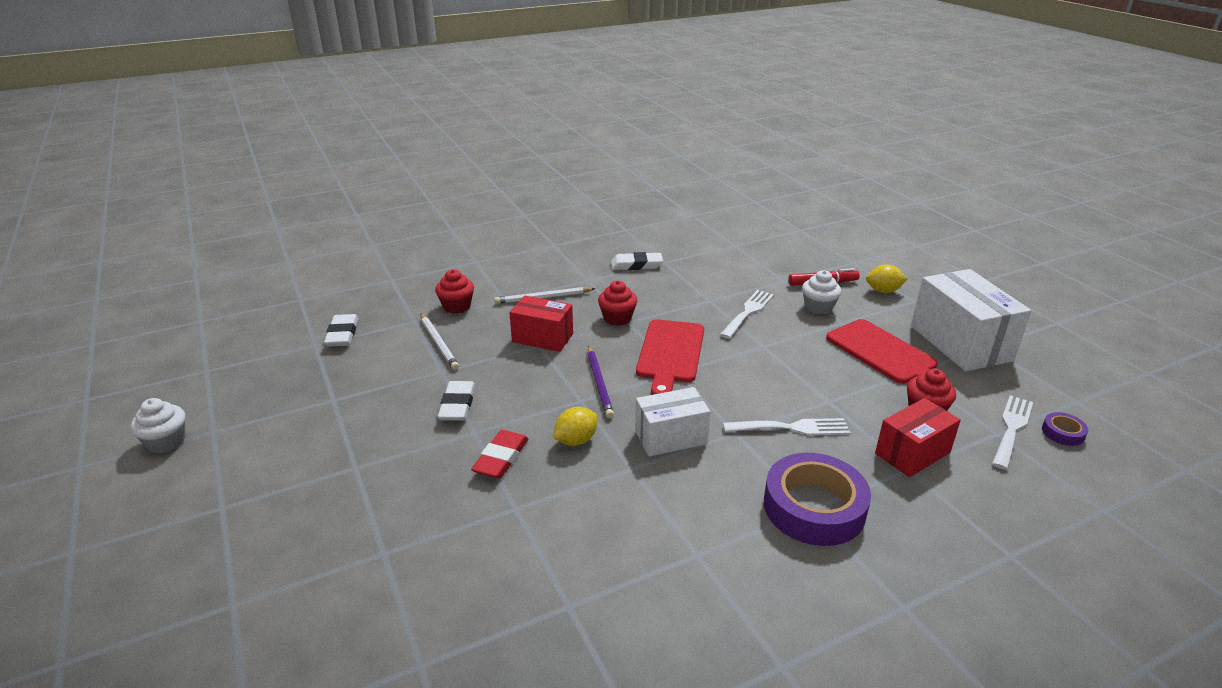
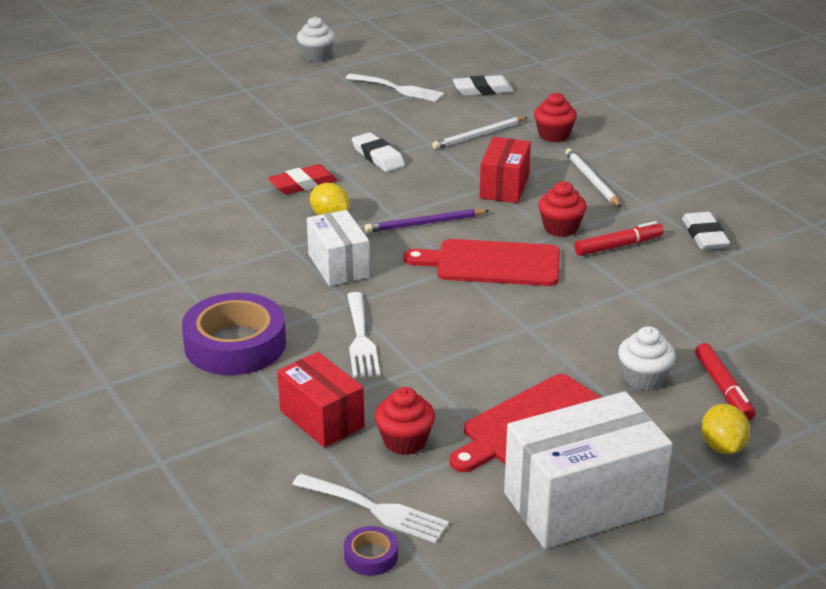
camera: 85 degrees right, 0 degrees up
white eraser [438,381,475,421] -> white eraser turned 60 degrees clockwise [352,132,405,172]
red eraser [471,430,529,479] -> red eraser turned 45 degrees counterclockwise [268,164,338,195]
white fork [720,290,774,339] -> white fork moved to [345,73,444,102]
none -> red marker [574,221,664,256]

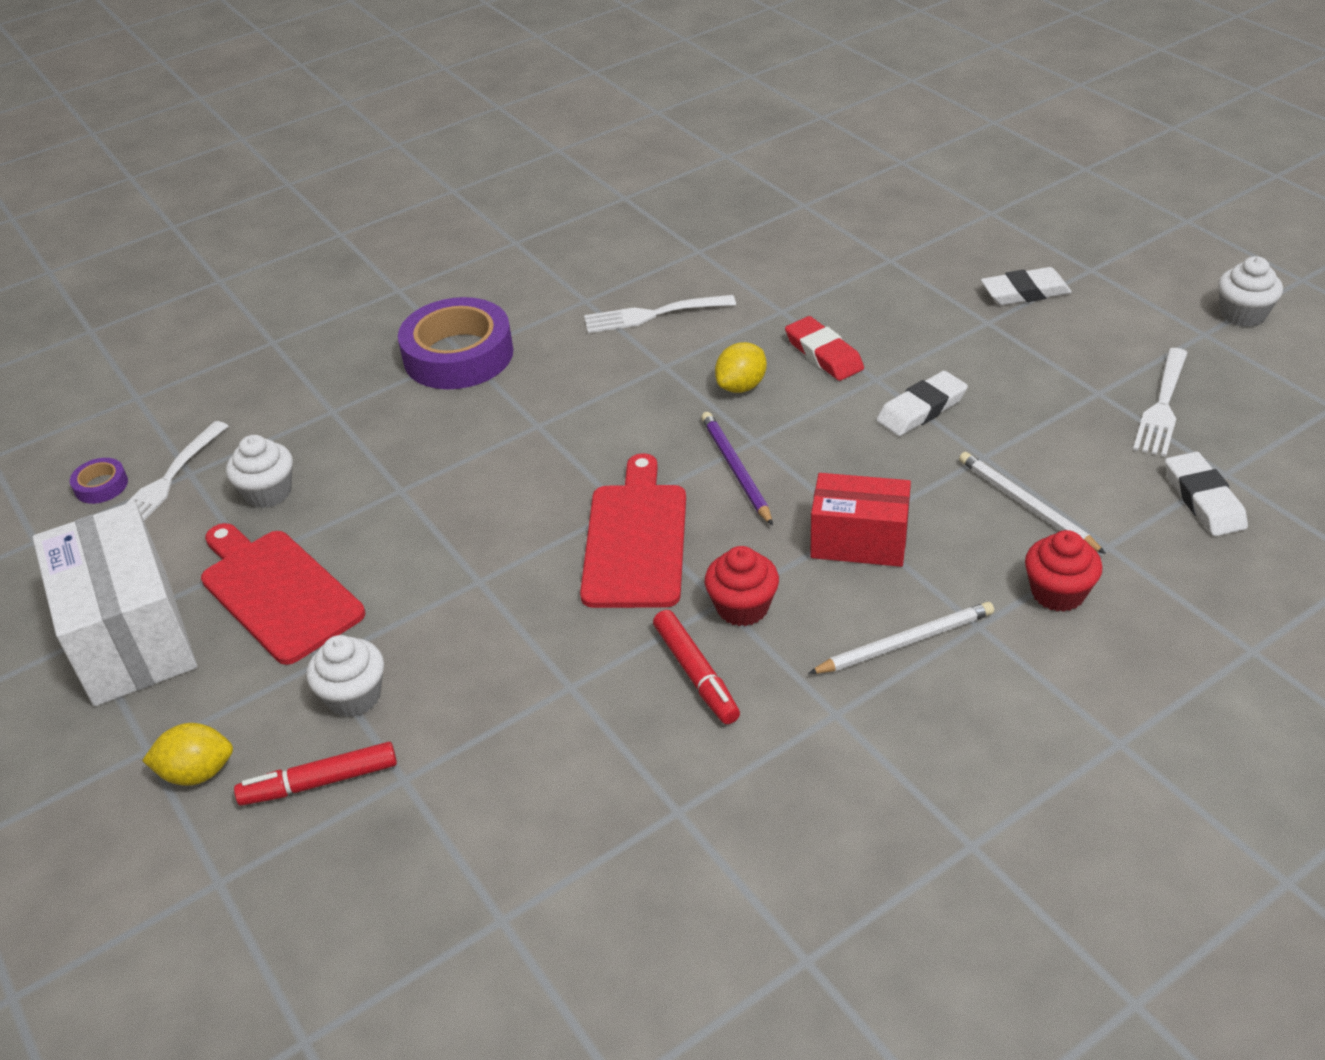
camera: 90 degrees right, 10 degrees up
red box [277,352,365,448] -> none
white box [307,210,370,286] -> none
white fork [347,292,380,378] -> white fork moved to [584,295,736,333]
red cupcake [375,387,435,455] -> white cupcake [226,435,293,508]
white eraser [682,212,730,250] -> white eraser moved to [981,267,1072,305]

